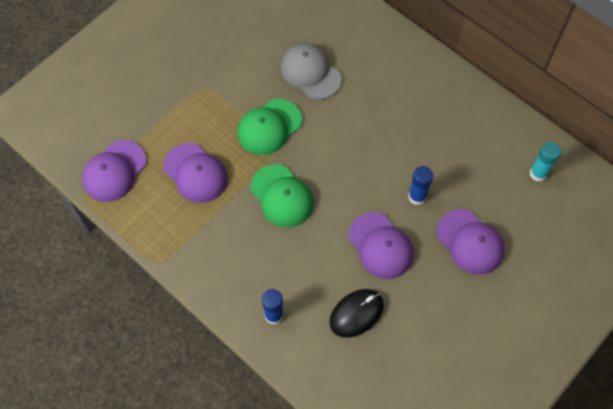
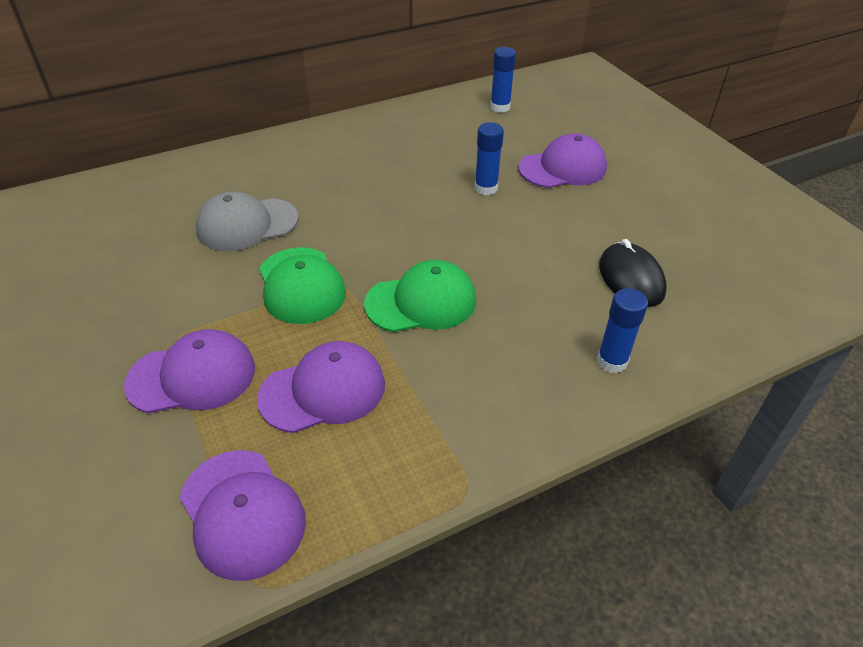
camera: 70 degrees left, 20 degrees down
purple cap [348,212,414,279] -> purple cap moved to [124,329,255,413]
turquoise glue stick [530,142,561,181] -> blue glue stick [490,47,516,113]

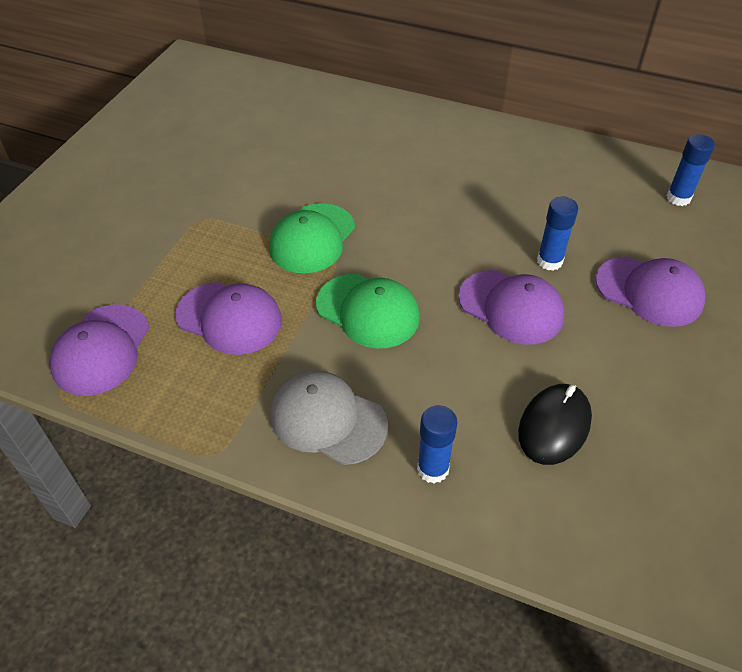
camera: 50 degrees right, 5 degrees up
purple cap [124,329,255,413] -> purple cap moved to [458,270,565,345]
grey cap [196,191,299,251] -> grey cap moved to [270,370,388,465]

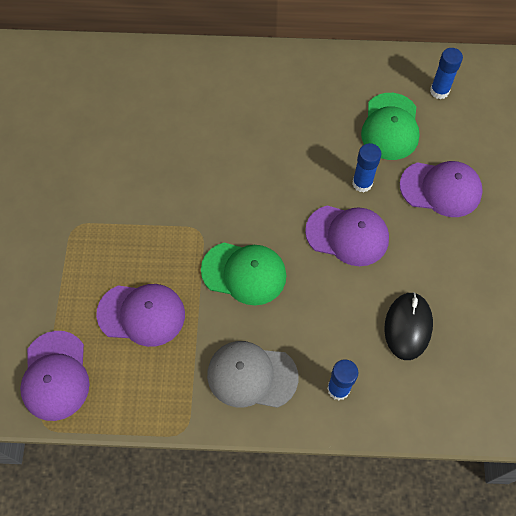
camera: 20 degrees left, 15 degrees up
green cap [269,203,355,273] -> green cap moved to [361,93,420,160]

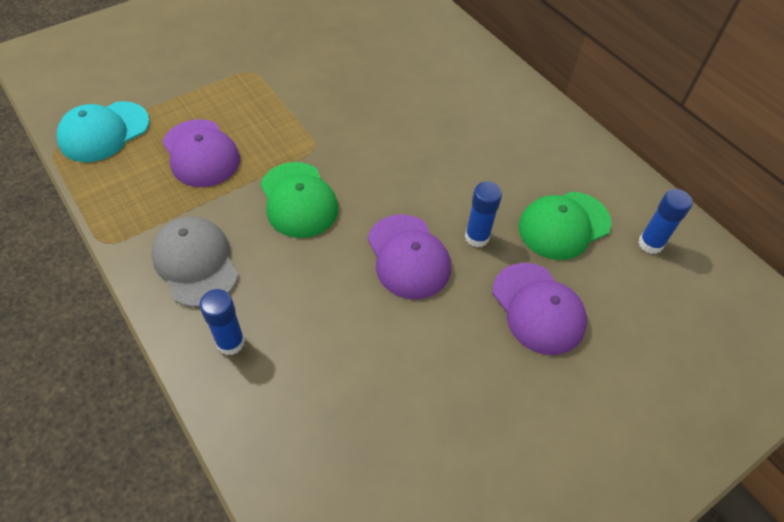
camera: 50 degrees right, 10 degrees down
purple cap [20,331,90,421] -> turquoise cap [57,101,150,162]
black mouse [384,292,433,360] -> none

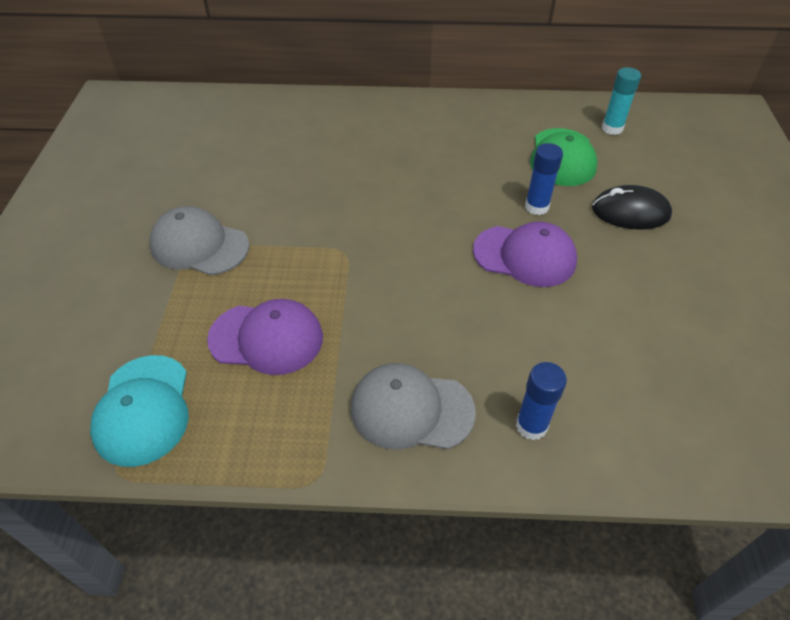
camera: 50 degrees left, 5 degrees down
green cap [260,162,338,238] -> none
purple cap [492,263,587,355] -> black mouse [592,185,672,230]
blue glue stick [638,189,693,254] -> turquoise glue stick [602,67,641,135]
none -> grey cap [150,206,250,275]

